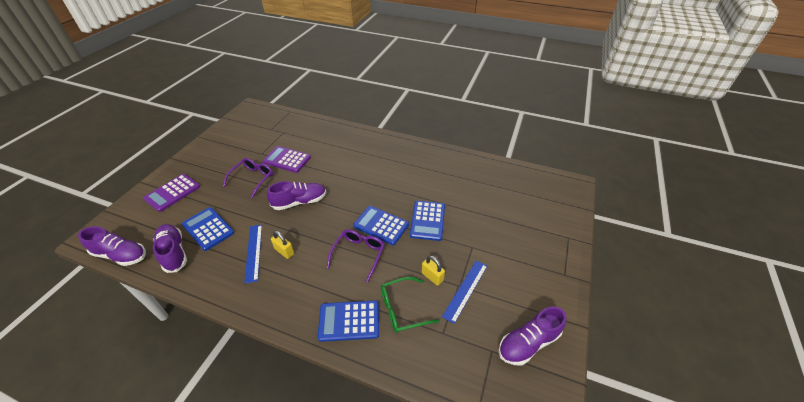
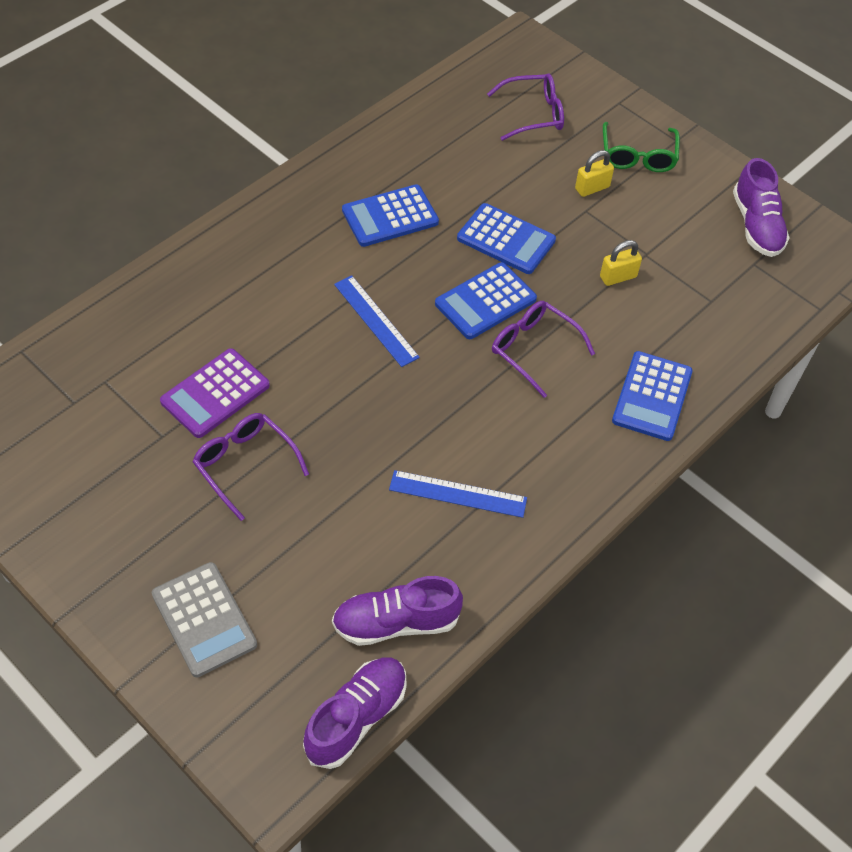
camera: 70 degrees left, 10 degrees up
purple calculator [143,174,200,212] -> grey calculator [152,562,257,677]
blue calculator [182,207,234,251] -> blue calculator moved to [342,184,439,247]
purple shoe [267,181,326,210] -> none
yellow padlock [271,230,294,259] -> yellow padlock moved to [575,150,614,197]
green glasses [381,277,440,333] -> green glasses moved to [603,122,680,172]
blue ruler [442,260,487,324] -> blue ruler moved to [334,275,420,367]
none -> purple glasses [487,74,564,141]

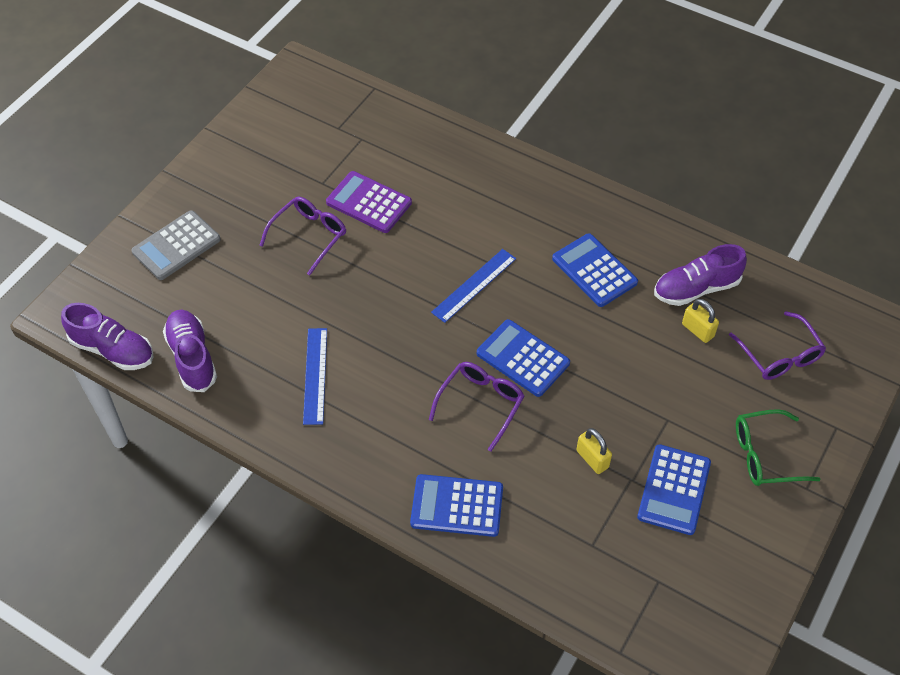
camera: 80 degrees right, 0 degrees up
blue calculator [457,203,556,274] -> blue calculator moved to [637,444,711,535]
yellow padlock [575,150,614,197] -> yellow padlock moved to [682,299,719,343]
purple shoe [733,158,790,257] -> purple shoe moved to [654,244,747,306]

